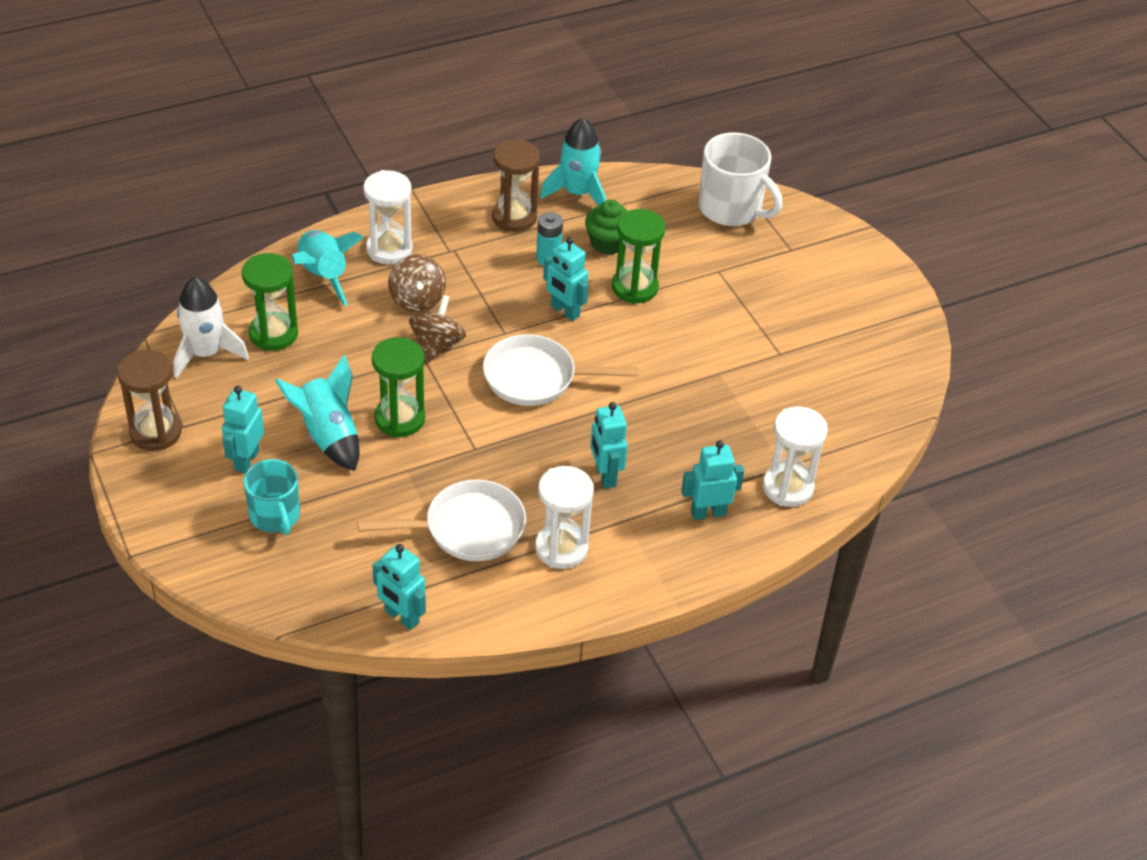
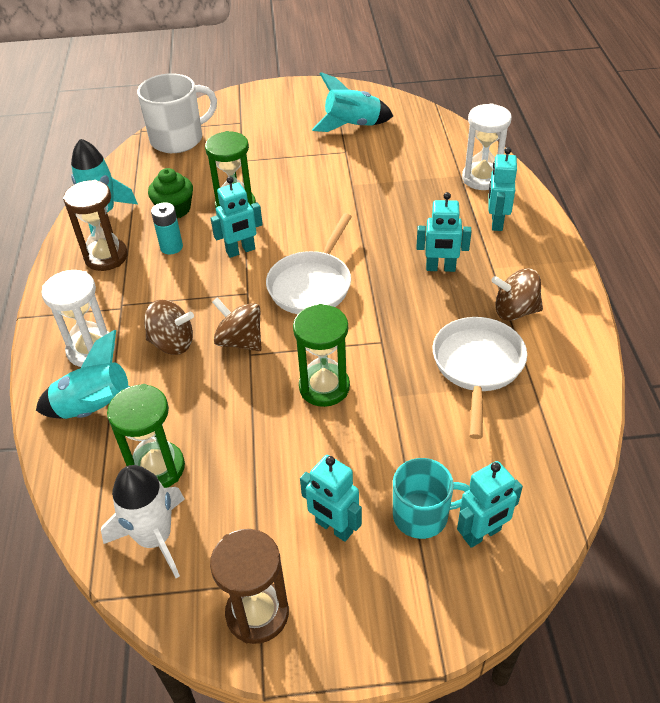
camera: 65 degrees left, 0 degrees up
turquoise rocket [275,355,359,471] -> turquoise rocket moved to [312,72,393,132]
turquoise robot [372,544,426,630] -> turquoise robot moved to [457,461,523,548]
white hourglass [535,466,594,569] -> brown spinning top [491,268,543,321]

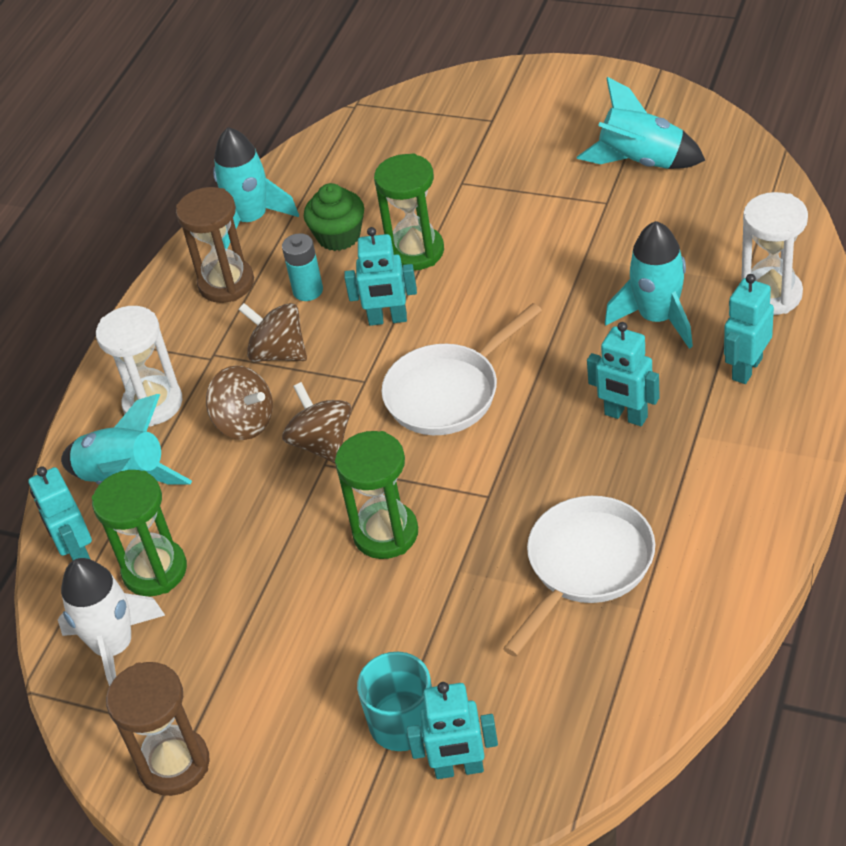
camera: 30 degrees right, 0 degrees up
white mug [137,73,217,153] -> none
turquoise robot [300,455,362,542] -> turquoise robot moved to [28,466,92,561]
brown spinning top [491,268,543,321] -> brown spinning top moved to [238,303,307,362]
none -> turquoise rocket [605,221,693,349]

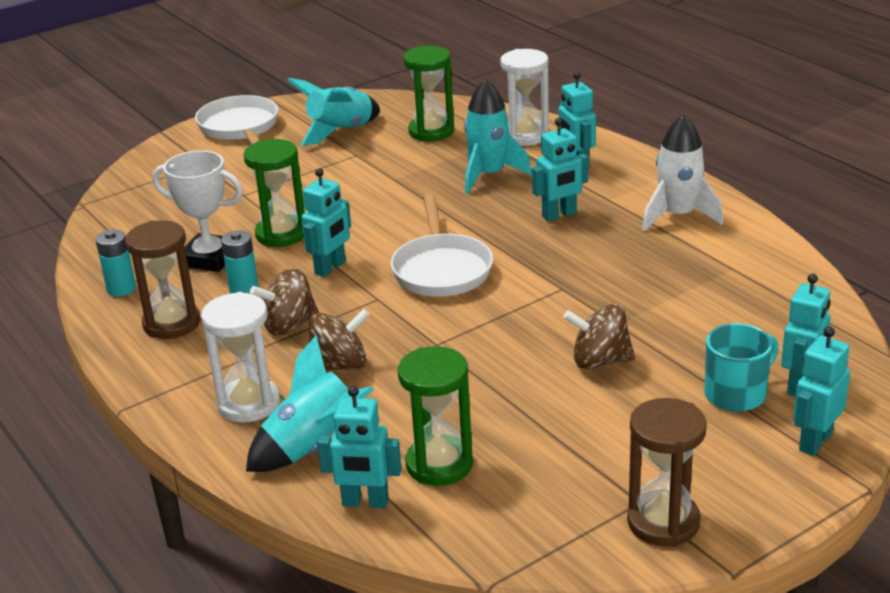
camera: 60 degrees left, 15 degrees down
white rocket [58,558,165,686] -> white rocket moved to [642,115,723,231]
turquoise rocket [213,127,299,249] -> turquoise battery [95,229,136,296]
brown spinning top [282,382,351,463] -> brown spinning top moved to [563,304,635,369]
green cupcake [304,183,364,251] -> white trophy [152,150,243,272]
green hourglass [335,431,418,559] -> green hourglass moved to [403,46,454,141]
white pan [503,496,655,657] -> white pan moved to [195,95,278,144]
none -> turquoise robot [793,327,850,456]

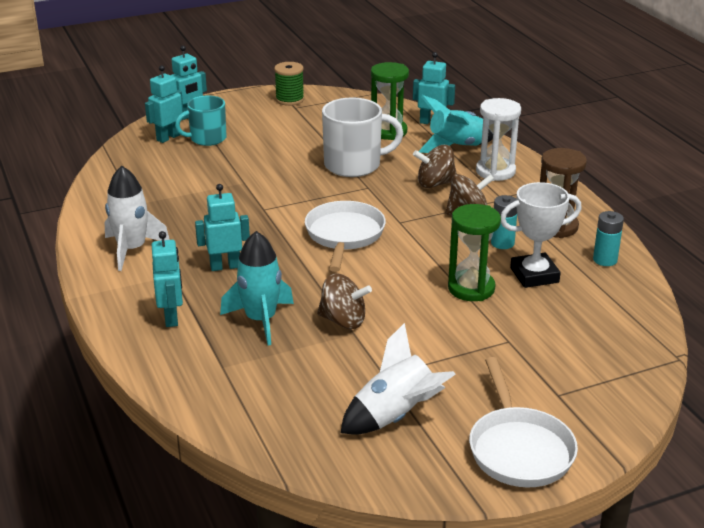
camera: 170 degrees left, 0 degrees up
white trophy [152,150,243,272] -> white trophy turned 45 degrees counterclockwise [501,182,582,288]
turquoise rocket [287,78,380,146] -> white rocket [341,323,456,435]
turquoise robot [301,168,351,277] -> none
green hourglass [403,46,454,141] -> none
white hourglass [500,49,549,146] -> none
brown spinning top [563,304,635,369] -> brown spinning top moved to [317,273,372,329]
brown hourglass [627,398,707,547] -> green spool [274,62,304,106]
none -> white mug [322,98,404,177]

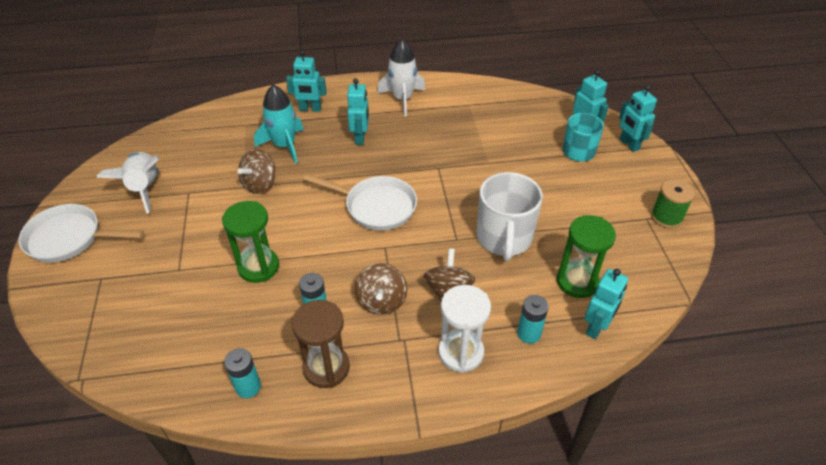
camera: 105 degrees right, 15 degrees up
turquoise rocket [418,95,493,153] -> turquoise battery [517,295,549,344]
white trophy [501,182,582,288] -> none

